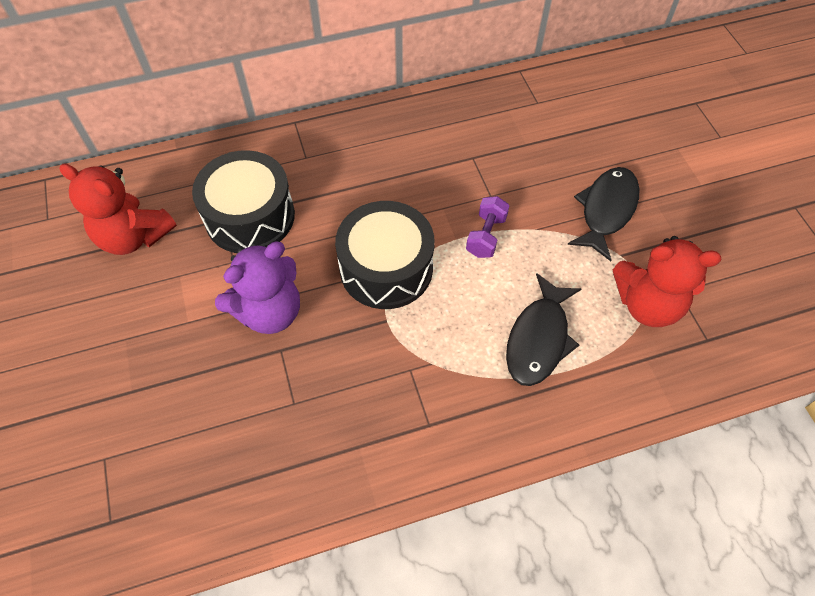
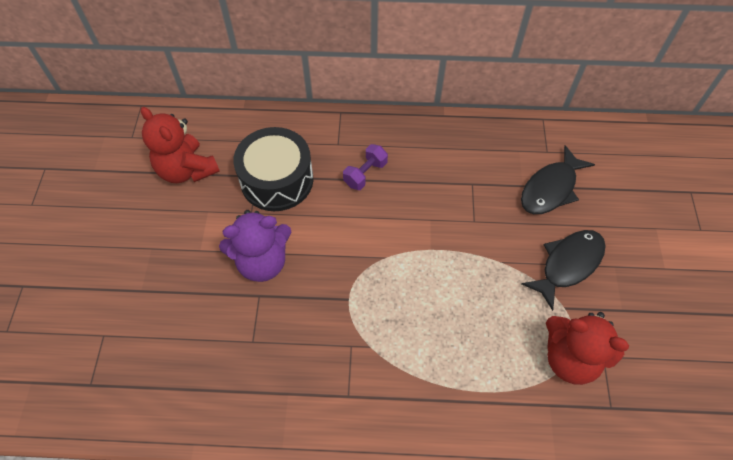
camera: 20 degrees right, 0 degrees up
black drum [335,201,435,309] -> none
purple dumbbell [466,196,510,258] -> purple dumbbell moved to [343,144,388,190]
black fish [506,273,582,386] -> black fish moved to [521,145,595,214]

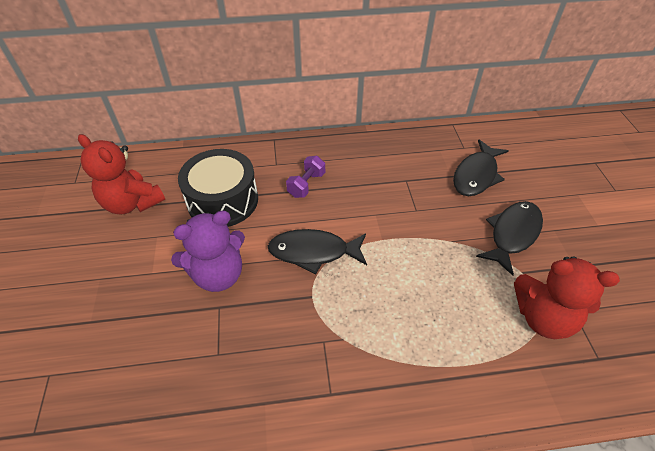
camera: 10 degrees left, 10 degrees down
none -> black fish [268,229,367,275]

